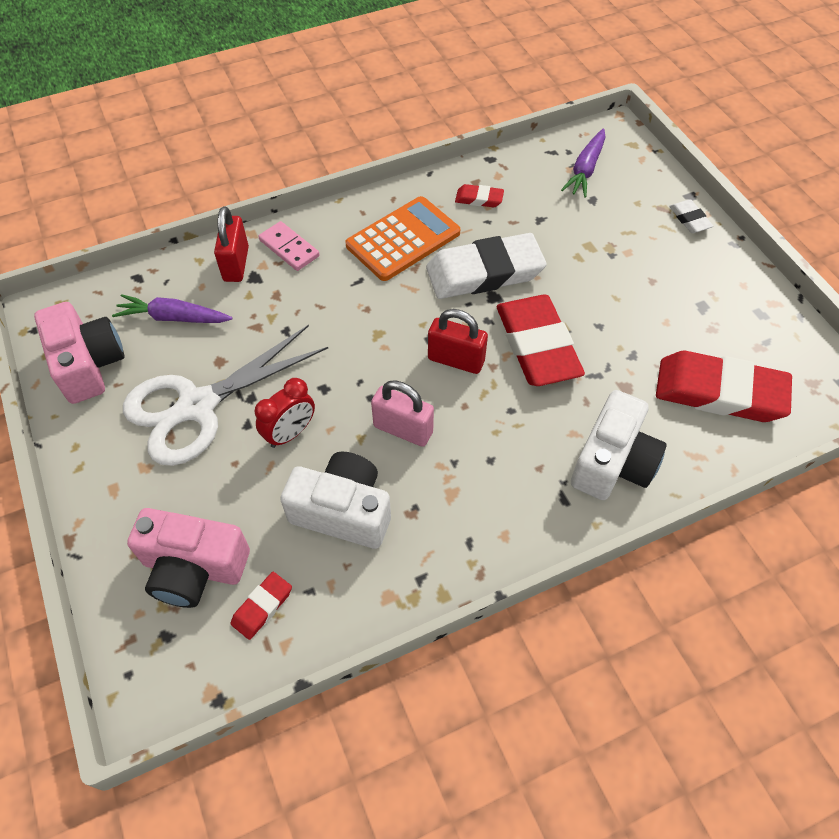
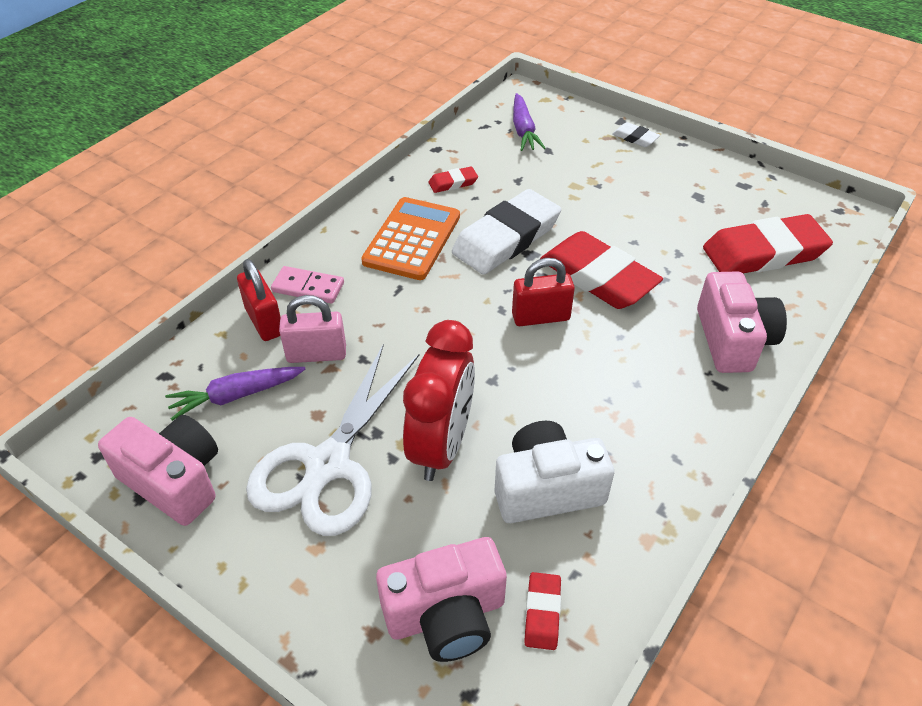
camera: 30 degrees left, 10 degrees down
red clock [255,378,315,448] -> red clock [403,320,475,481], size x1.74
pink padlock [371,381,434,447] -> pink padlock moved to [279,295,346,363]
white camera [571,390,667,500] -> pink camera [697,271,787,373]

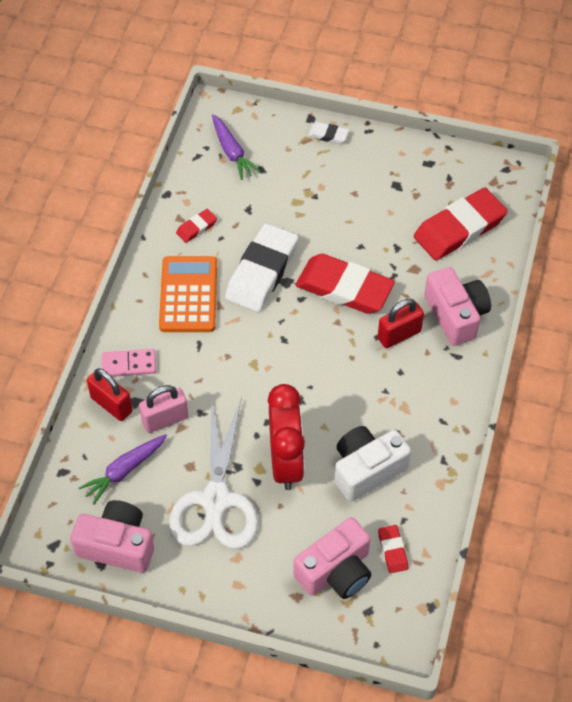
camera: 20 degrees left, 10 degrees up
red padlock [512,258,575,326] -> red padlock moved to [378,299,424,348]

